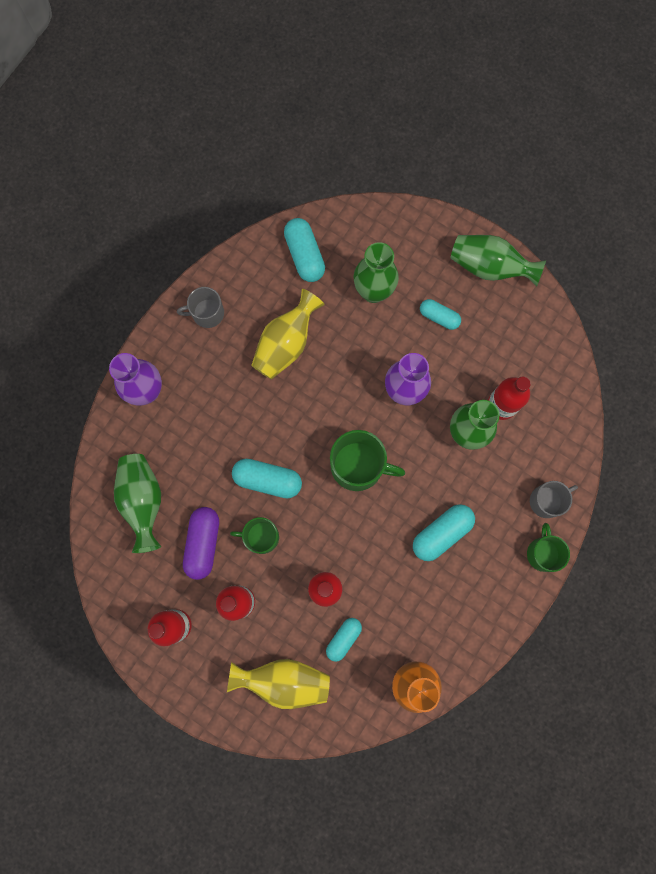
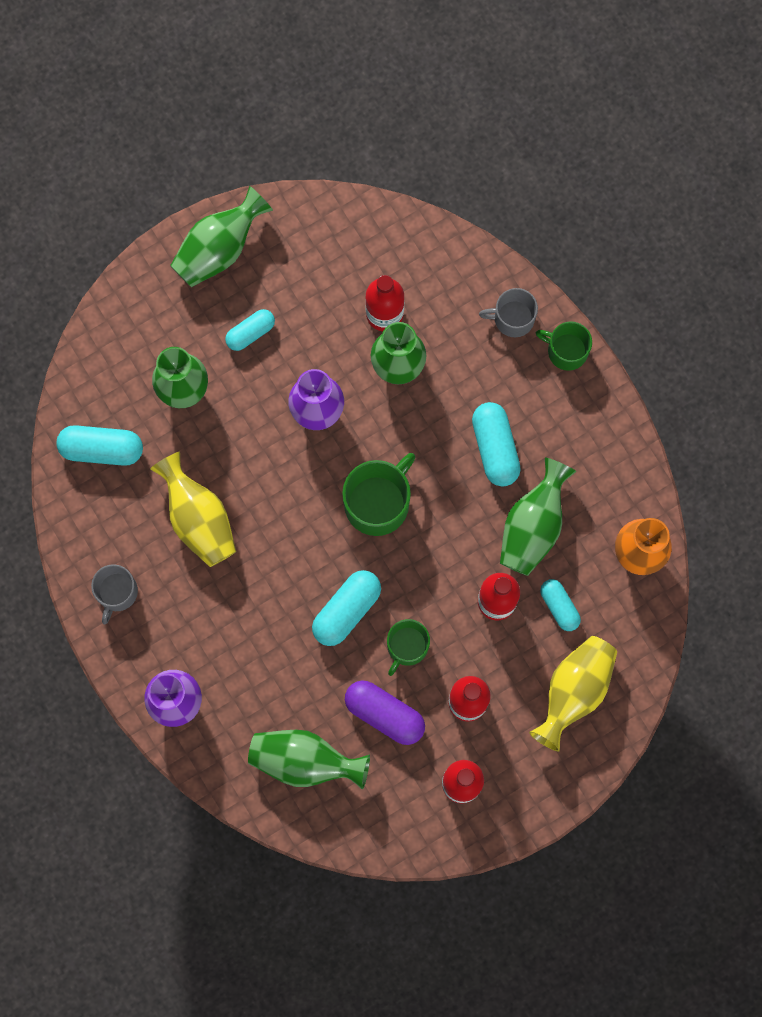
camera: 65 degrees left, 0 degrees up
grey mug [530,481,578,518] -> grey mug turned 90 degrees counterclockwise [479,288,538,338]
none -> green vase [500,458,576,576]

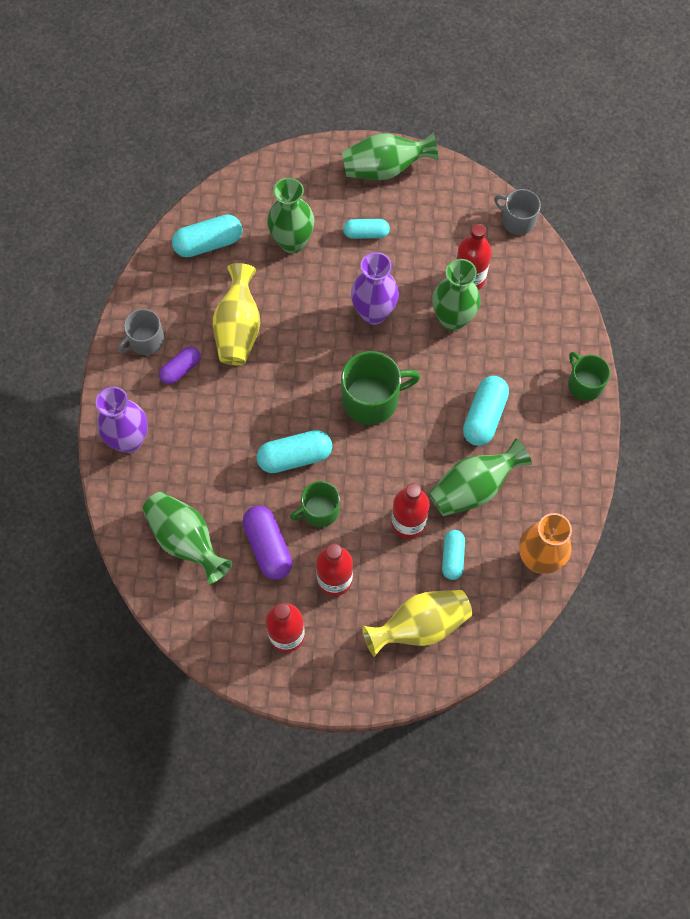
camera: 35 degrees right, 10 degrees down
turquoise capsule [56,425,143,466] -> turquoise capsule turned 60 degrees counterclockwise [172,214,242,257]
grey mug [479,288,538,338] -> grey mug moved to [494,189,541,235]
none -> purple capsule [159,346,201,384]

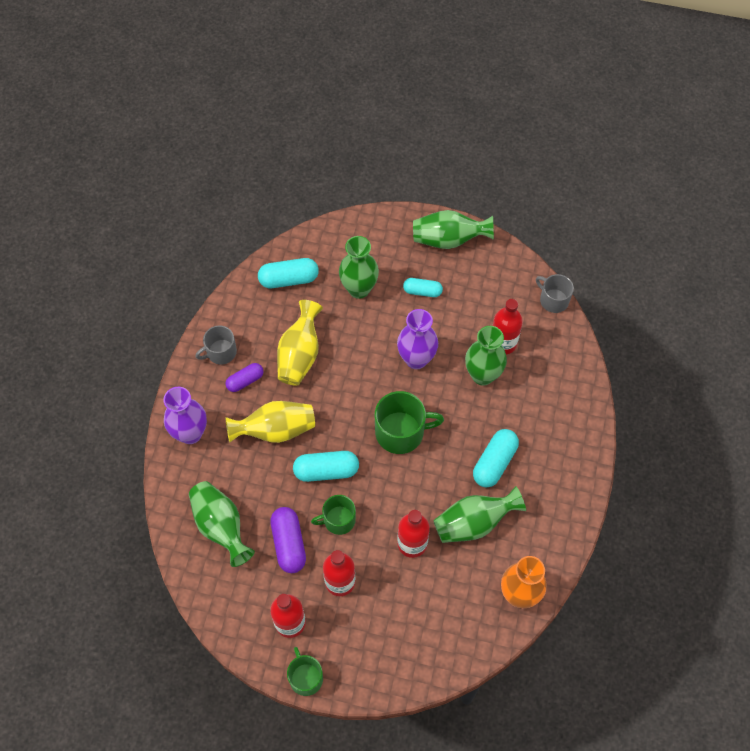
camera: 10 degrees right, 5 degrees down
yellow vase [362,590,472,657] -> yellow vase moved to [225,401,315,443]
turquoise capsule [442,530,465,580] -> none
green mug [568,352,610,401] -> green mug moved to [287,647,323,696]

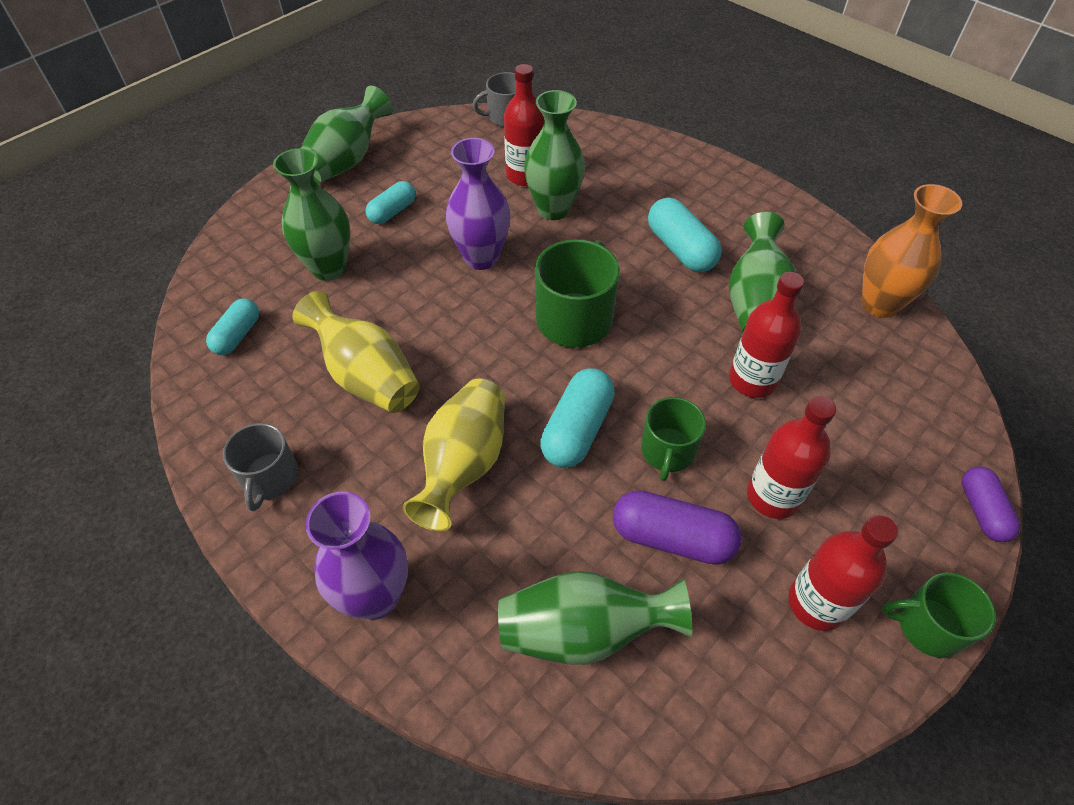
camera: 60 degrees left, 10 degrees down
purple capsule [225,363,263,392] -> purple capsule moved to [962,466,1020,542]
turquoise capsule [258,258,319,288] -> turquoise capsule [206,298,259,355], size x0.65

